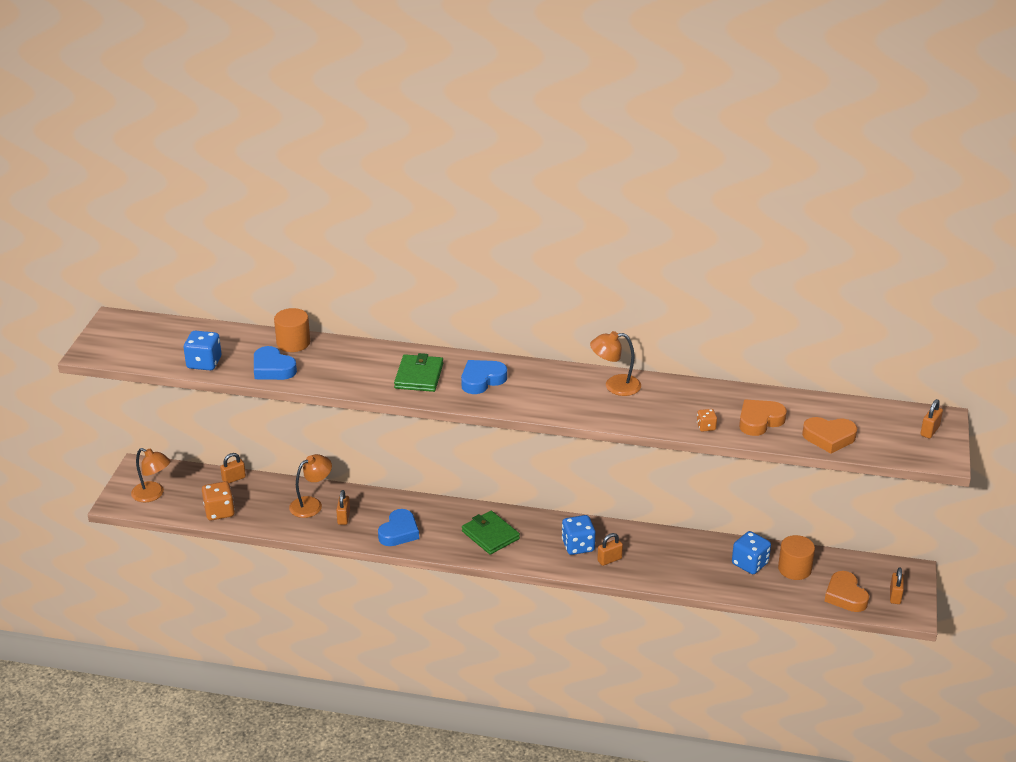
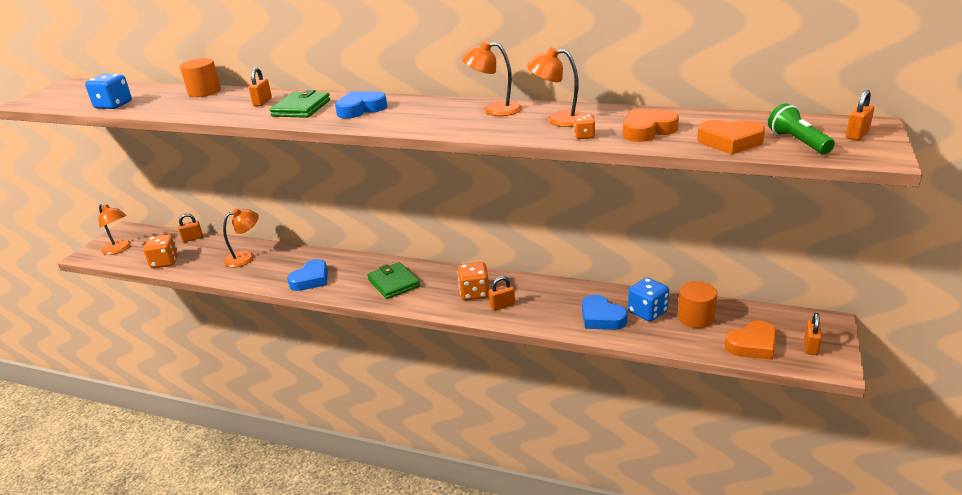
camera: 10 degrees right, 5 degrees down
blue heart [254,346,297,380] -> blue heart moved to [582,295,628,330]
orange padlock [336,490,350,525] -> orange padlock moved to [249,67,272,106]
blue dice [562,515,596,555] -> orange dice [457,262,489,301]
orange heart [825,571,869,612] -> orange heart turned 105 degrees counterclockwise [725,320,776,360]
none -> orange lamp [527,47,585,127]
none -> green flashlight [768,103,835,154]

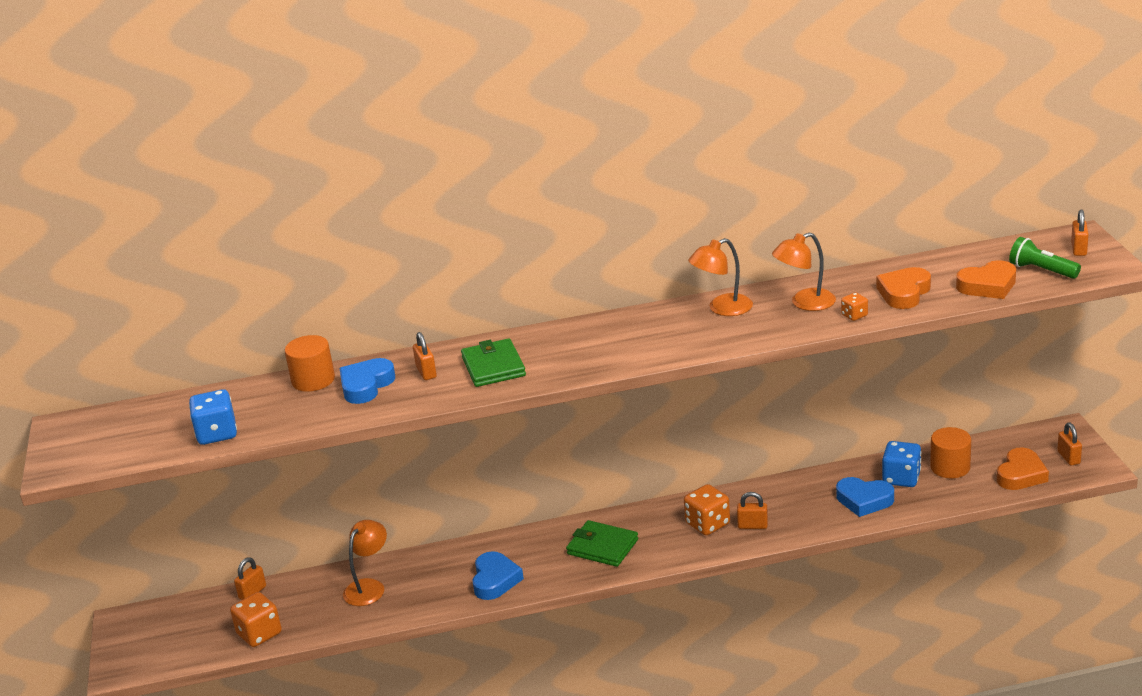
camera: 30 degrees left, 0 degrees up
orange lamp [98,204,131,255] -> none
blue heart [335,91,387,119] -> blue heart moved to [340,358,395,404]
orange padlock [489,276,515,311] -> orange padlock turned 60 degrees clockwise [737,492,768,529]

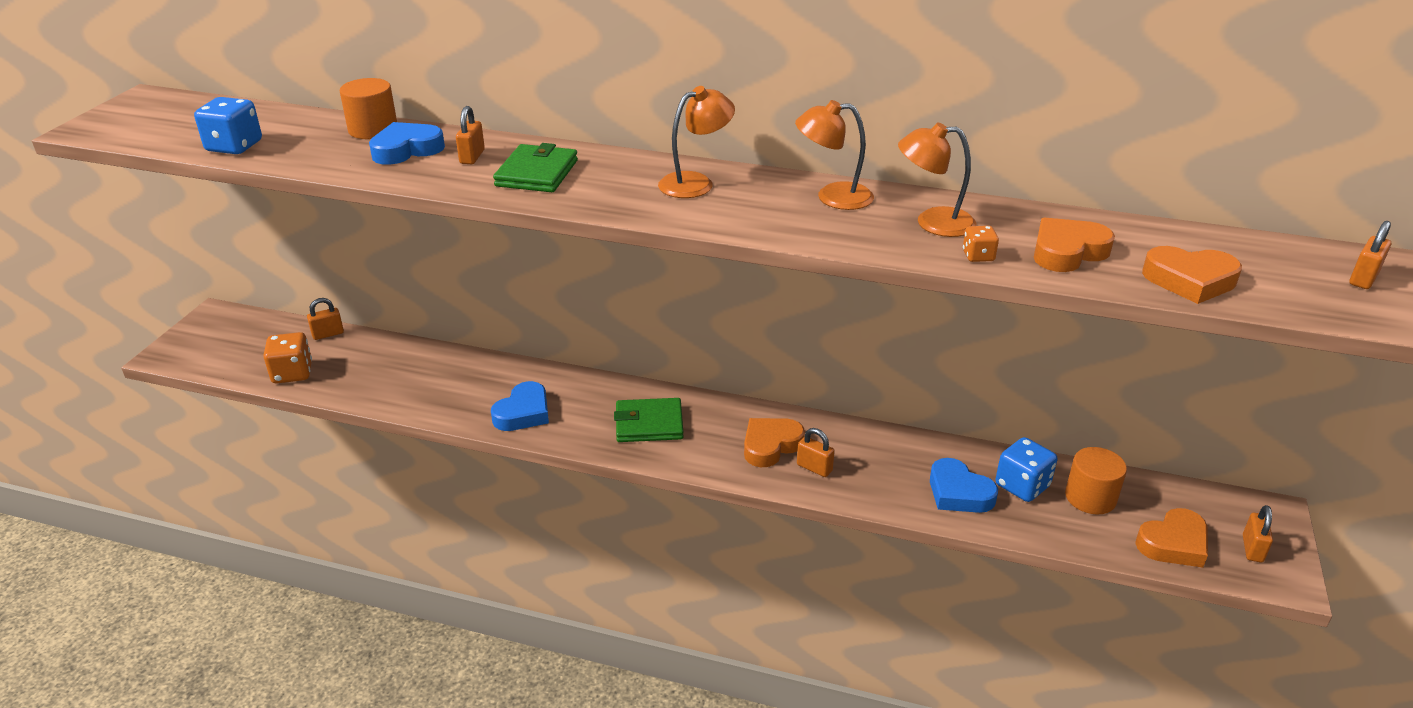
camera: 25 degrees right, 5 degrees up
orange lamp [343,520,387,606] -> orange lamp moved to [658,86,735,198]
green wallet [566,520,638,567] -> green wallet turned 60 degrees counterclockwise [614,398,684,442]
orange dice [684,484,730,535] -> orange heart [744,418,805,467]
green flashlight [1009,237,1081,279] -> none

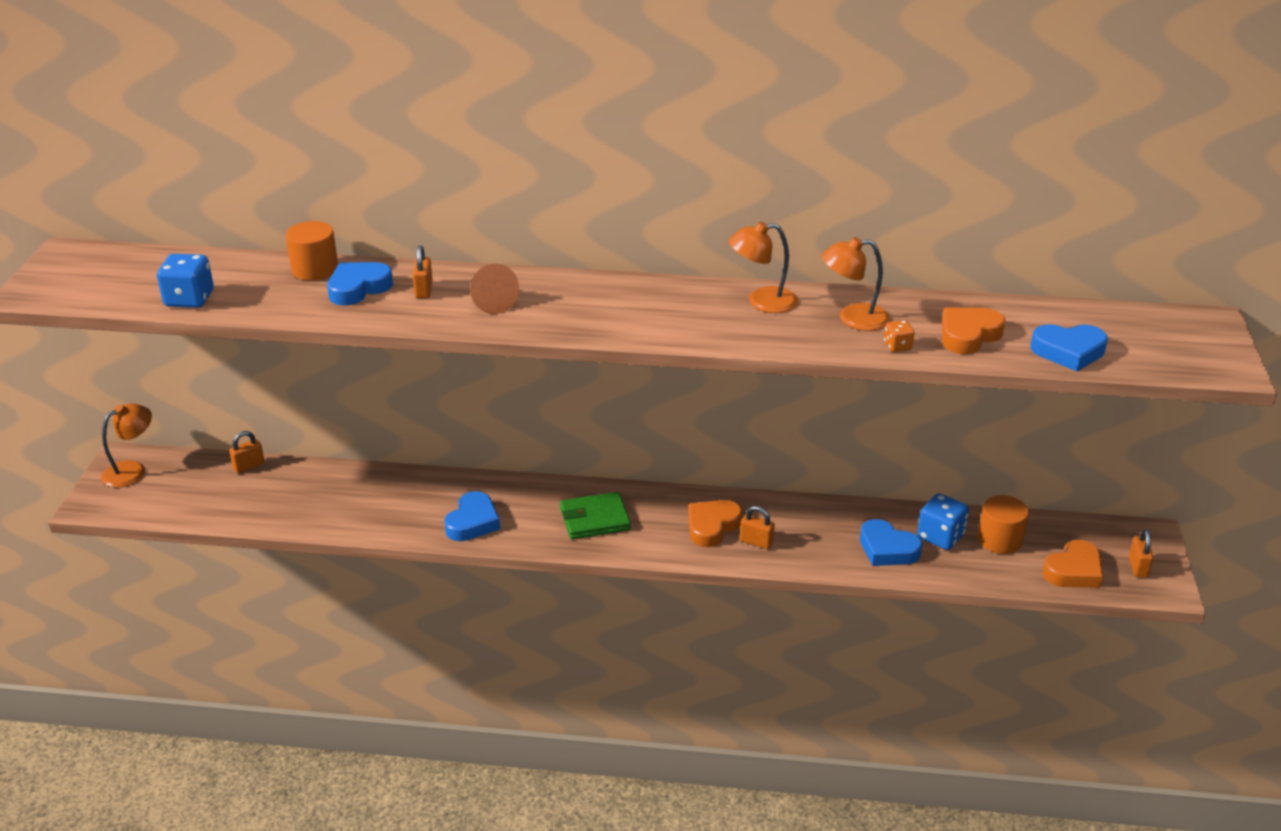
camera: 10 degrees left, 0 degrees up
orange dice [263,332,312,384] -> none
green wallet [493,143,578,192] -> orange cone [470,264,519,314]
orange lamp [658,86,735,198] -> orange lamp moved to [101,403,152,488]
orange heart [1142,246,1242,304] -> blue heart [1031,324,1108,372]
orange padlock [1349,221,1391,289] -> none

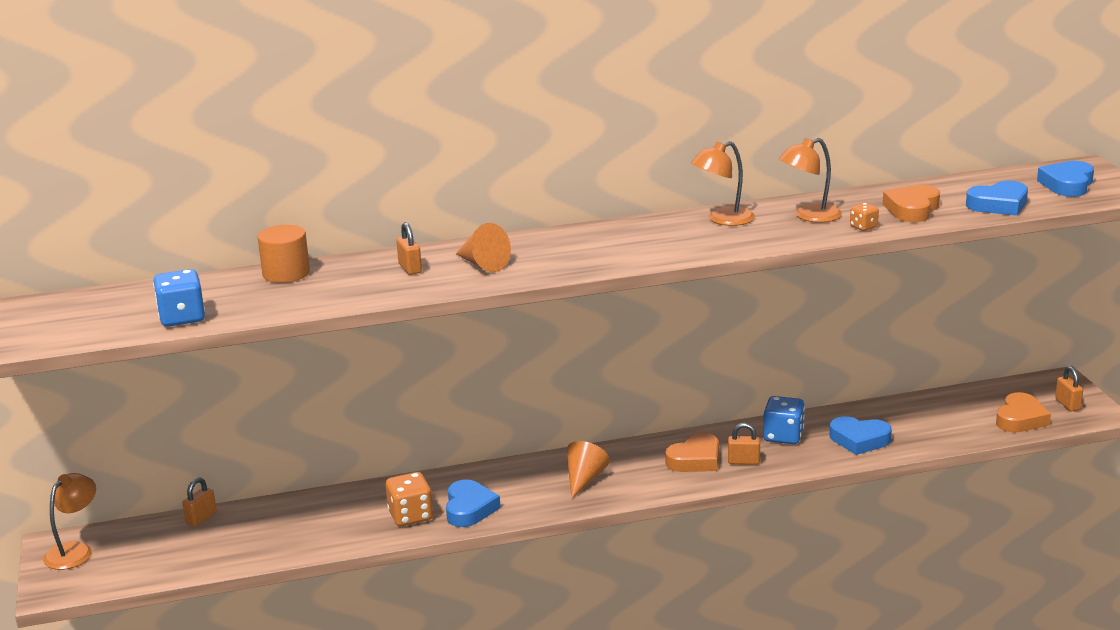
camera: 20 degrees left, 10 degrees down
blue heart [327,262,393,306] -> blue heart moved to [1037,161,1094,197]
green wallet [560,492,631,539] -> orange cone [567,441,610,499]
orange heart [689,500,742,547] -> orange heart turned 150 degrees counterclockwise [665,433,719,472]
blue dice [917,493,969,550] -> blue dice moved to [763,396,805,444]
orange cylinder [978,495,1029,554] -> none
none -> orange dice [386,472,433,526]

